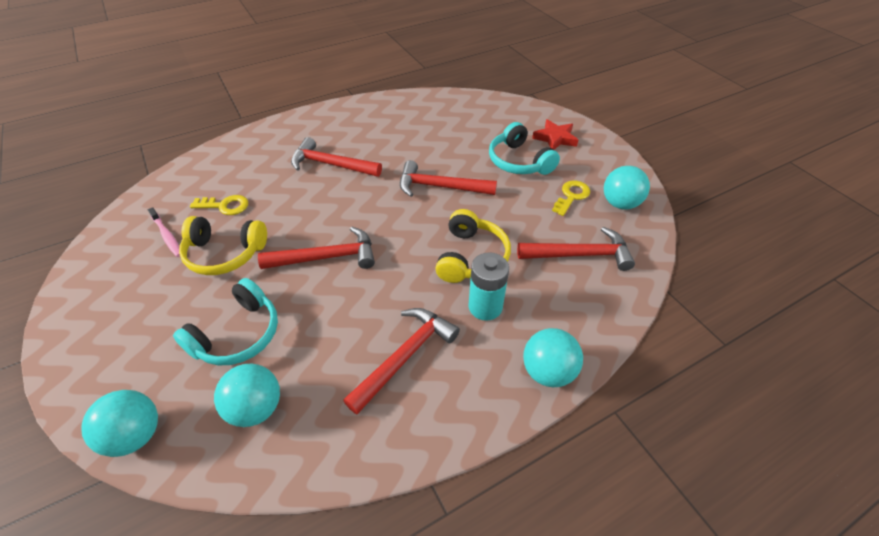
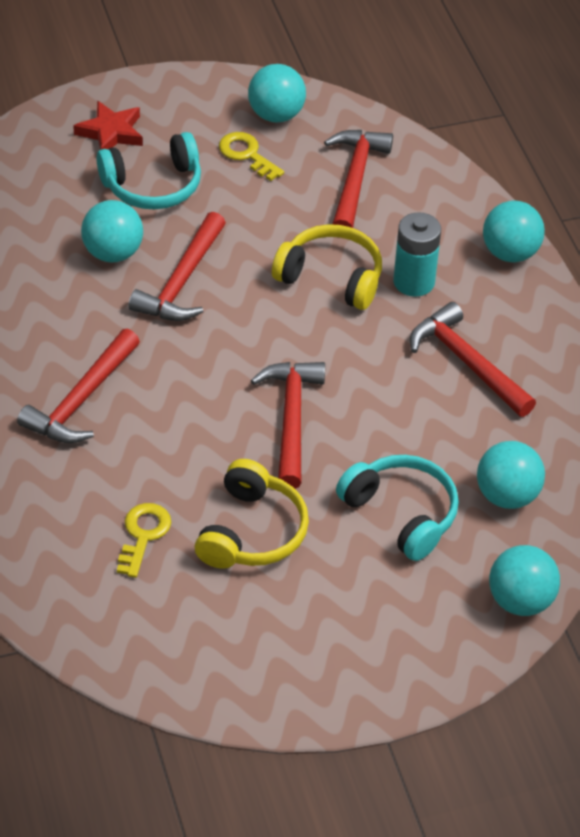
camera: 80 degrees left, 0 degrees up
pink toothbrush [148,207,180,257] -> none
none -> turquoise ball [81,200,143,262]

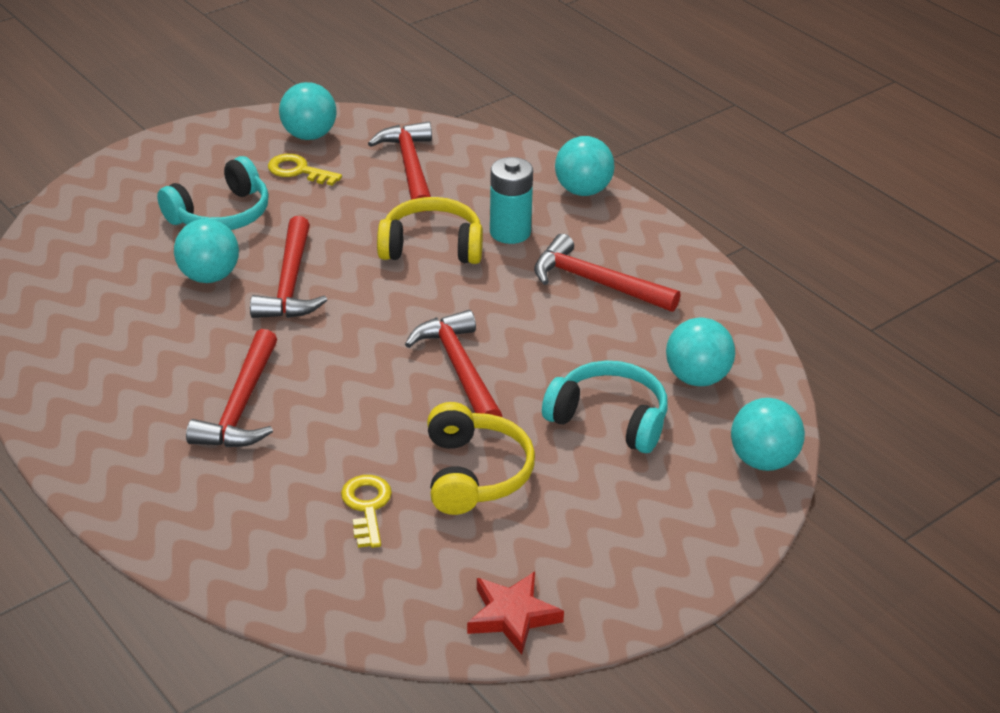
camera: 20 degrees left, 10 degrees down
red star [73,101,143,150] -> red star moved to [467,572,564,655]

